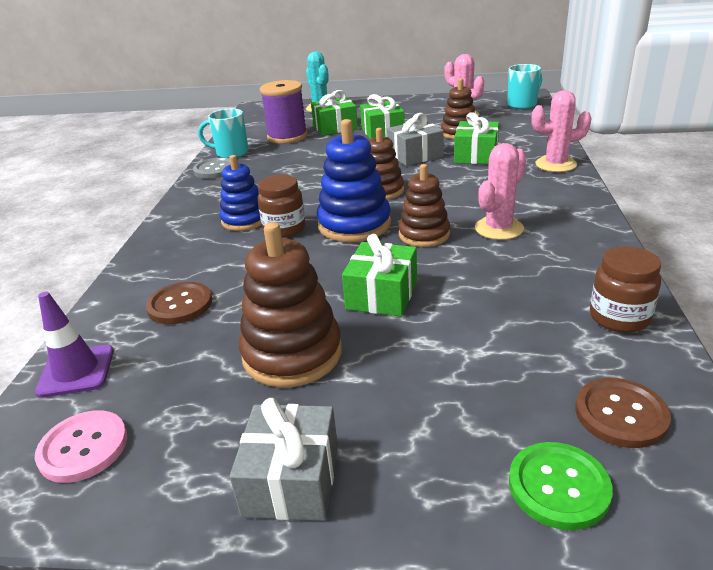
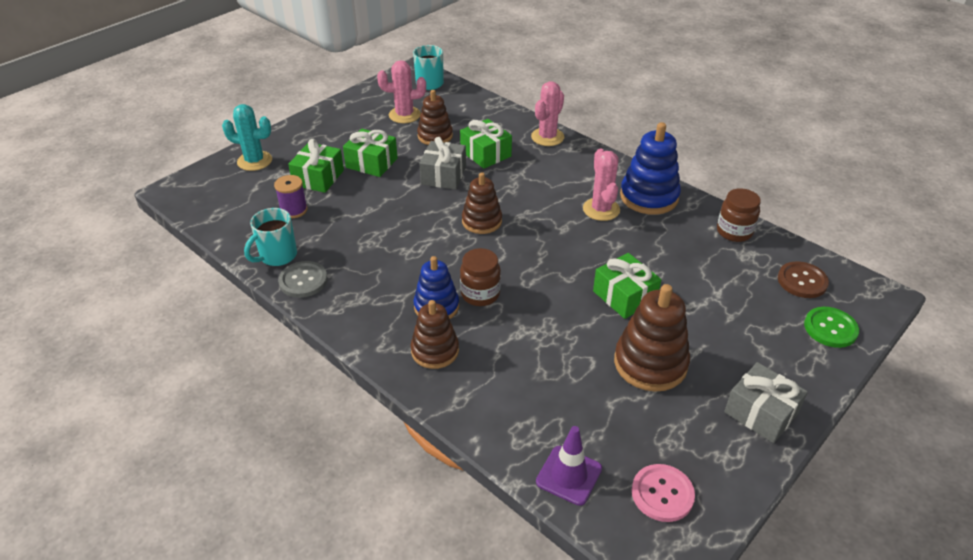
camera: 55 degrees left, 10 degrees up
brown button [146,282,212,324] -> none
purple spool [260,80,308,144] -> purple spool [274,175,308,218], size x0.60
blue stacking toy [317,119,391,242] -> blue stacking toy moved to [620,122,681,215]
brown stacking toy [398,164,450,247] -> brown stacking toy moved to [411,300,459,369]

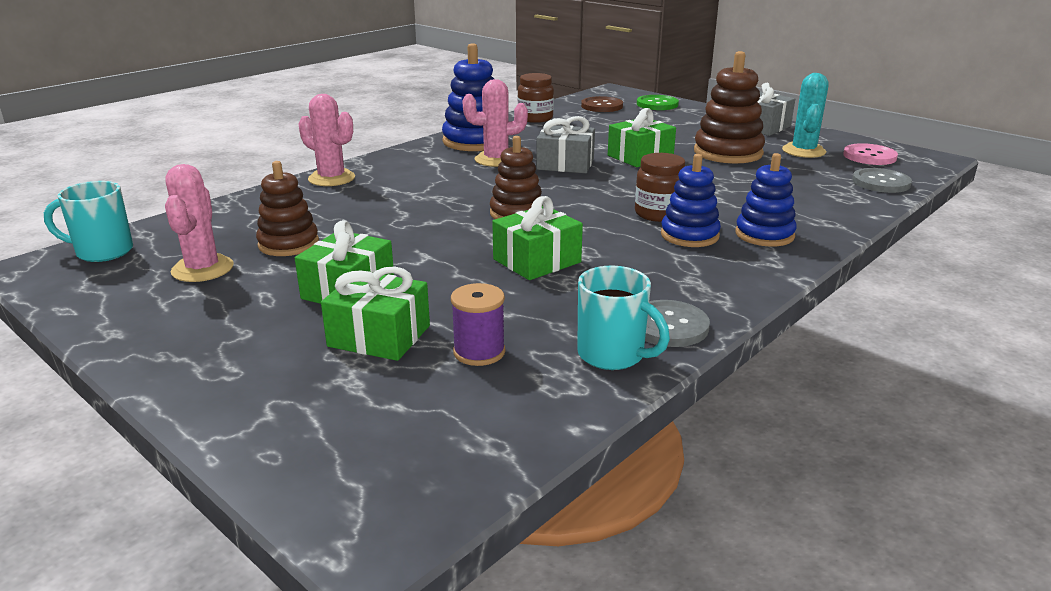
camera: 90 degrees left, 15 degrees down
turquoise cactus [222,104,272,171] -> turquoise cactus moved to [782,73,829,158]
brown stacking toy [411,300,459,369] -> blue stacking toy [735,153,797,247]
grey gift [419,137,466,189] -> grey gift moved to [536,116,595,173]
green gift [460,119,512,169] -> green gift moved to [492,196,583,280]
purple traffic cone [536,426,602,506] -> grey button [852,168,912,193]

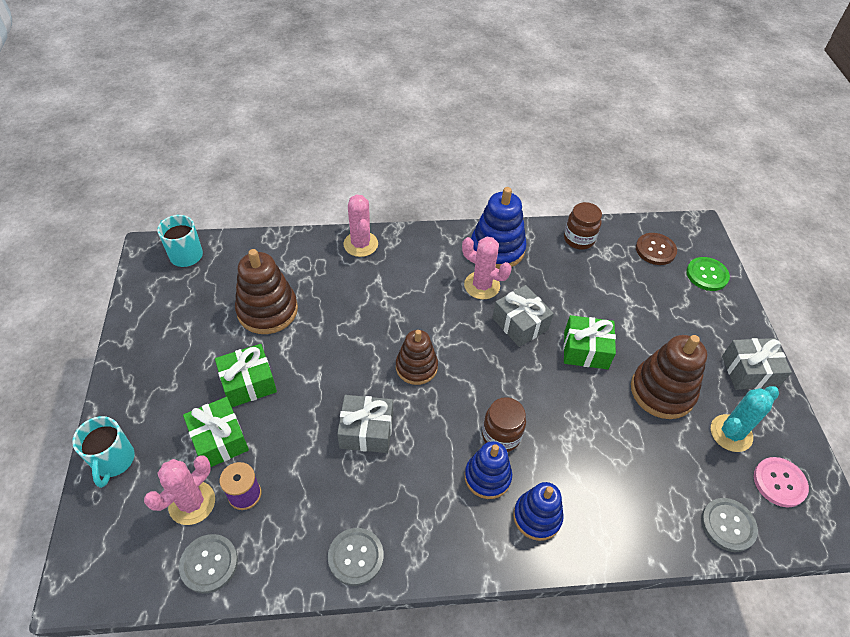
camera: 40 degrees right, 25 degrees up
pink cactus [165,164,234,282] -> pink cactus moved to [144,455,215,525]
brown stacking toy [256,161,319,256] -> brown stacking toy [235,249,298,334], size x1.50
green gift [492,196,583,280] -> grey gift [337,395,393,453]
turquoise mug [577,266,670,370] -> turquoise mug moved to [72,416,135,488]
none -> grey button [179,534,238,593]

